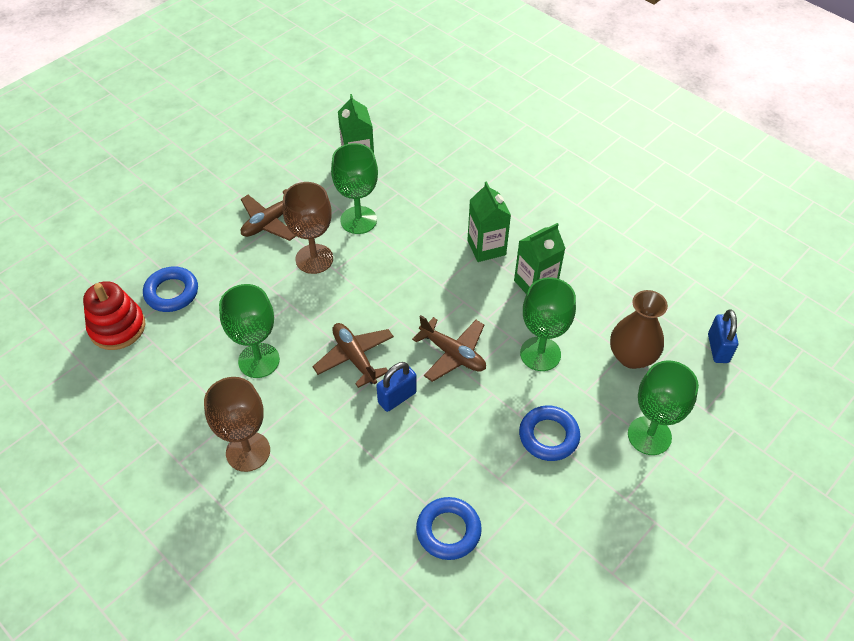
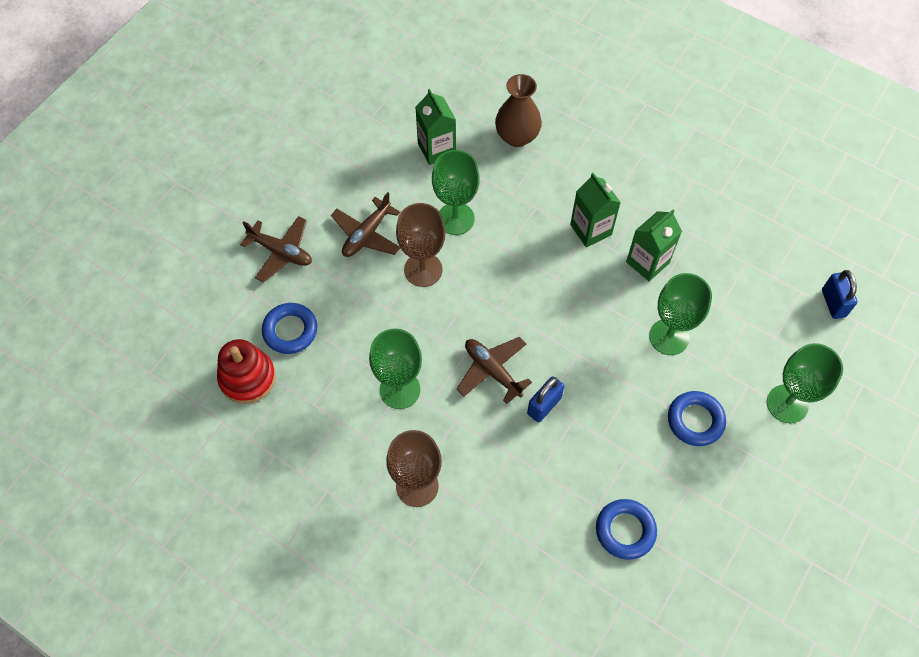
camera: 10 degrees left, 10 degrees up
brown plane [412,315,486,382] -> brown plane moved to [240,216,312,282]
brown vase [610,290,668,369] -> brown vase moved to [495,74,542,147]

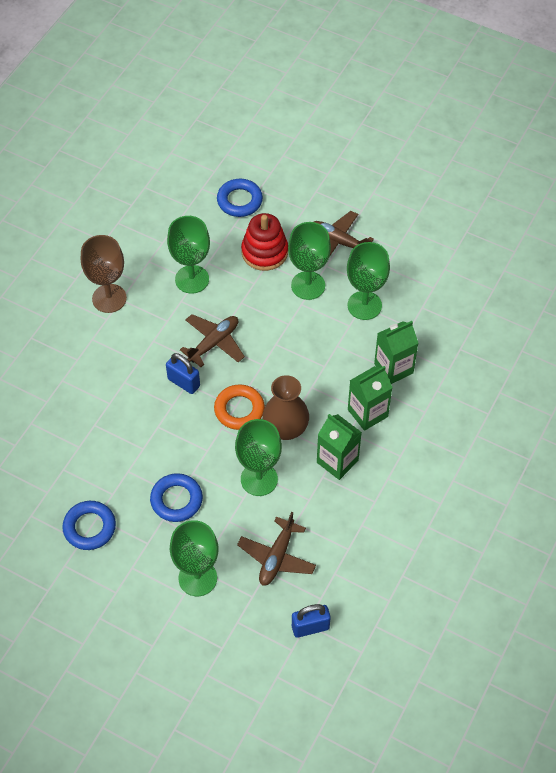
camera: 85 degrees right, 5 degrees down
red stacking toy [217,339,276,404] -> red stacking toy moved to [241,213,288,271]
brown plane [240,216,312,282] -> brown plane moved to [237,512,316,586]
brown goblet [396,203,445,287] -> green goblet [288,222,331,300]
green carton [415,89,456,165] -> green carton moved to [374,321,418,384]
brown vase [495,74,542,147] -> brown vase moved to [262,375,309,440]
blue ring [596,499,657,560] -> blue ring moved to [62,501,116,550]
none -> orange ring [214,384,265,430]

